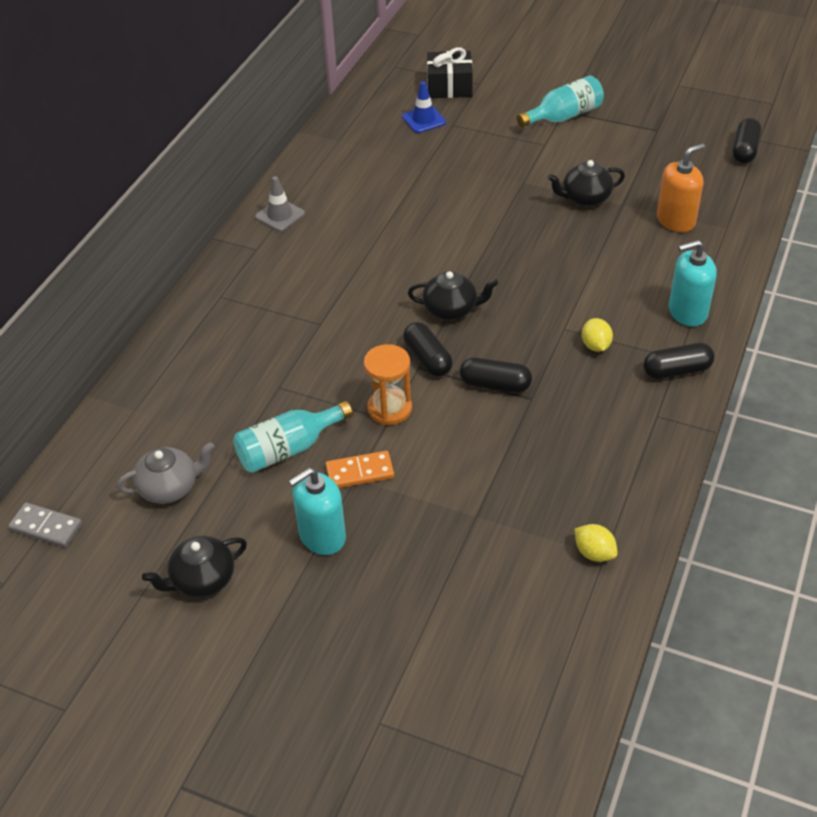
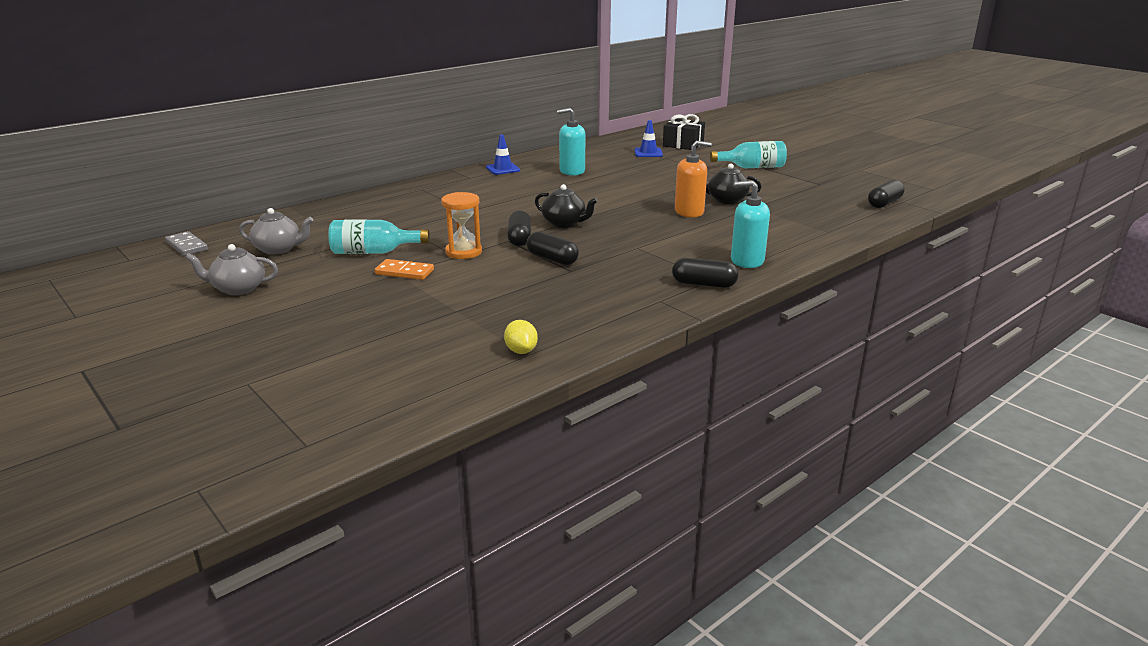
camera: 25 degrees right, 20 degrees down
black teapot [142,536,247,598] -> grey teapot [185,244,278,295]
grey traffic cone [255,176,305,232] -> blue traffic cone [486,135,520,175]
turquoise soap dispenser [289,468,346,555] -> turquoise soap dispenser moved to [557,108,585,176]
yellow lemon [582,318,613,352] -> none
orange soap dispenser [657,143,705,232] -> orange soap dispenser moved to [675,141,712,217]

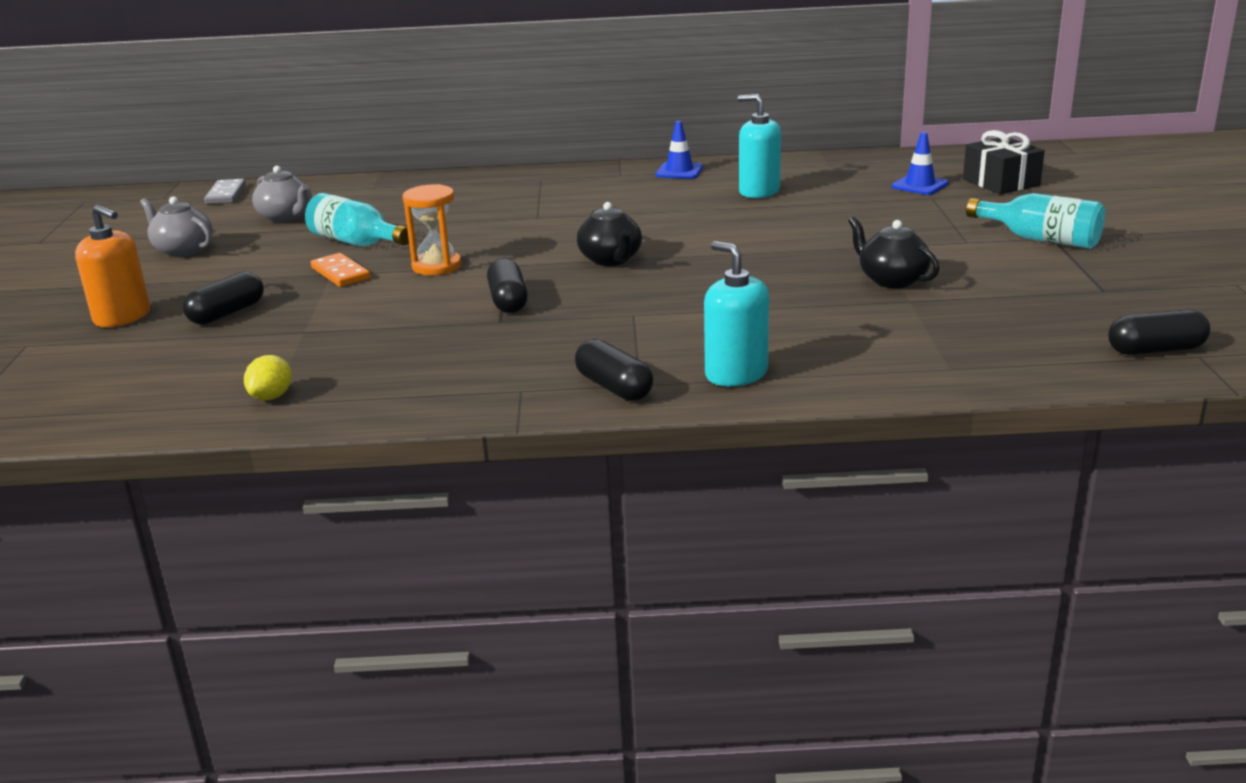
camera: 40 degrees right, 0 degrees up
black capsule [507,210,531,246] -> black capsule moved to [183,271,264,325]
orange soap dispenser [675,141,712,217] -> orange soap dispenser moved to [75,205,150,327]

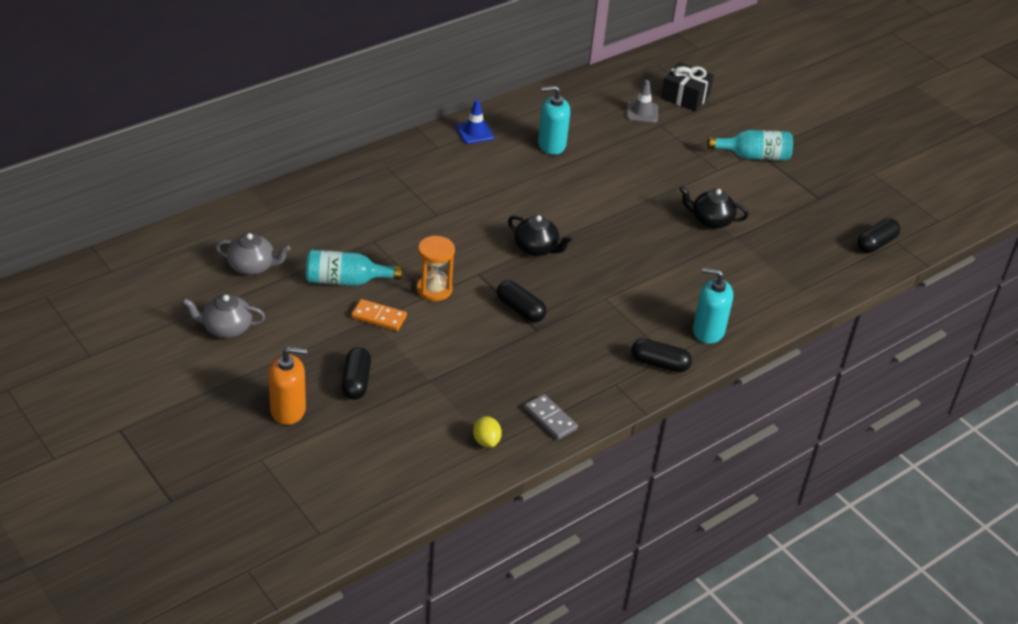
camera: 40 degrees left, 15 degrees up
grey domino [204,179,246,204] -> grey domino moved to [524,394,578,440]
blue traffic cone [892,132,949,195] -> grey traffic cone [627,80,658,123]

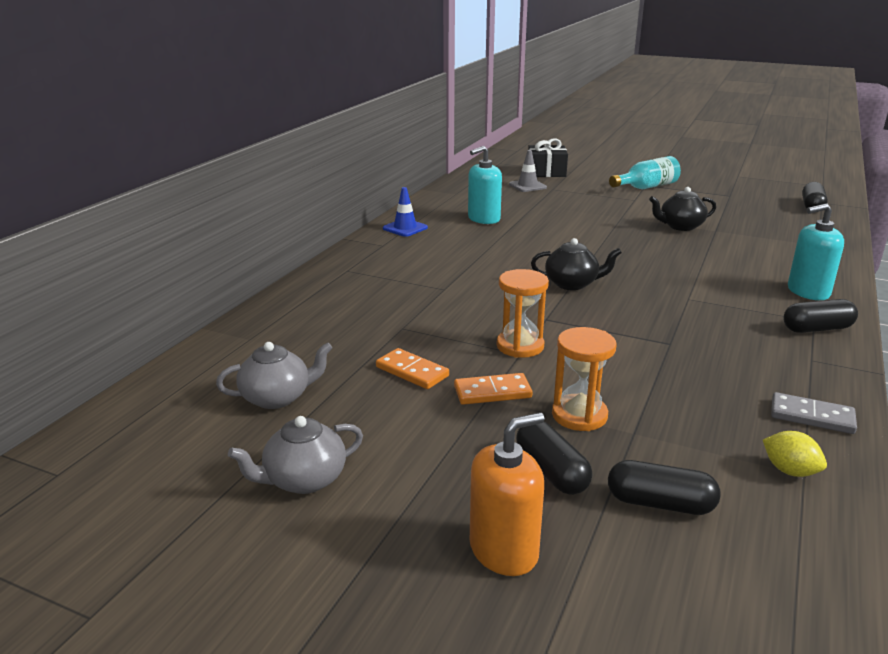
camera: 25 degrees left, 15 degrees down
turquoise bottle [306,250,402,286] -> orange domino [376,348,449,389]
black capsule [497,280,546,322] -> black capsule moved to [608,460,720,515]
none -> orange hourglass [552,327,616,431]

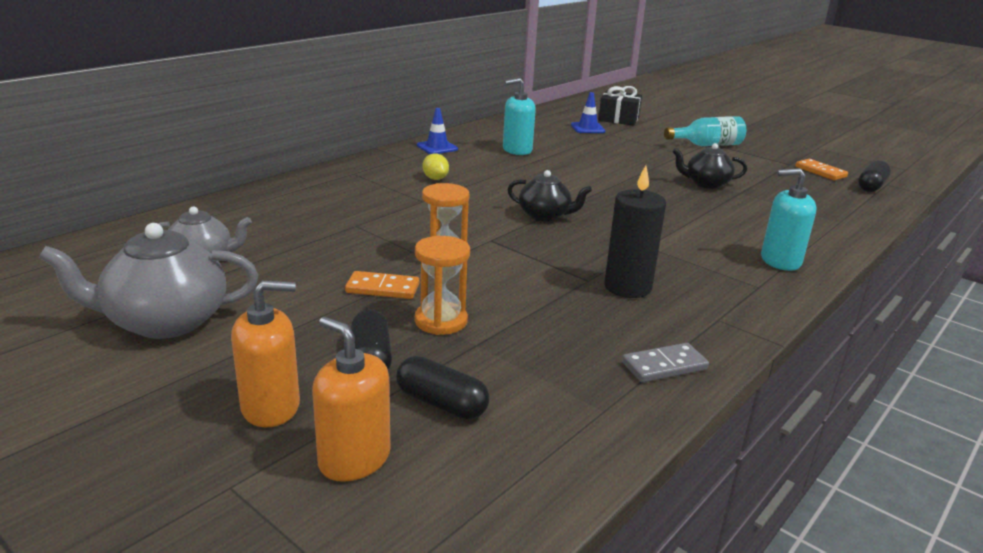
camera: 15 degrees right, 0 degrees up
grey teapot [228,416,363,494] -> grey teapot [39,223,258,339], size x1.63
orange domino [376,348,449,389] -> orange domino moved to [795,159,848,180]
grey traffic cone [509,150,547,192] -> blue traffic cone [571,92,605,133]
yellow lemon [763,431,827,477] -> yellow lemon moved to [422,154,449,180]
grey domino [771,392,857,434] -> grey domino turned 60 degrees counterclockwise [622,343,709,383]
black capsule [783,299,858,333] -> none
none -> orange soap dispenser [312,317,391,482]
none -> black candle [604,165,666,298]

